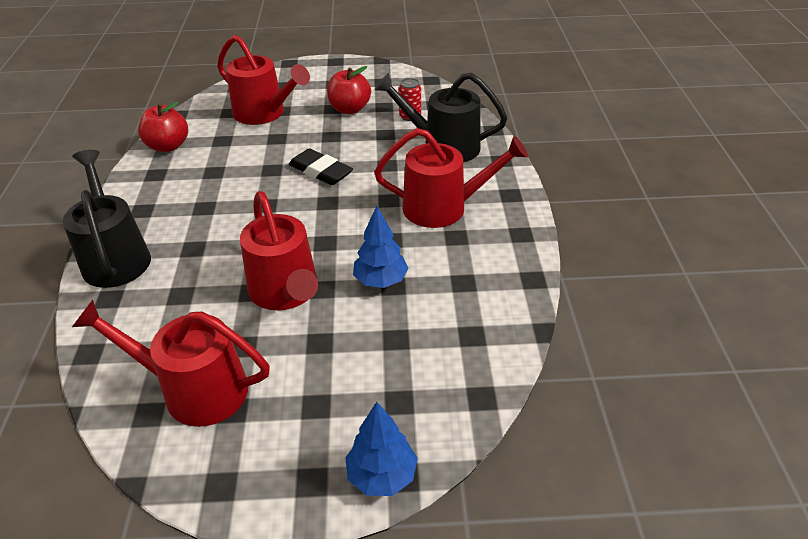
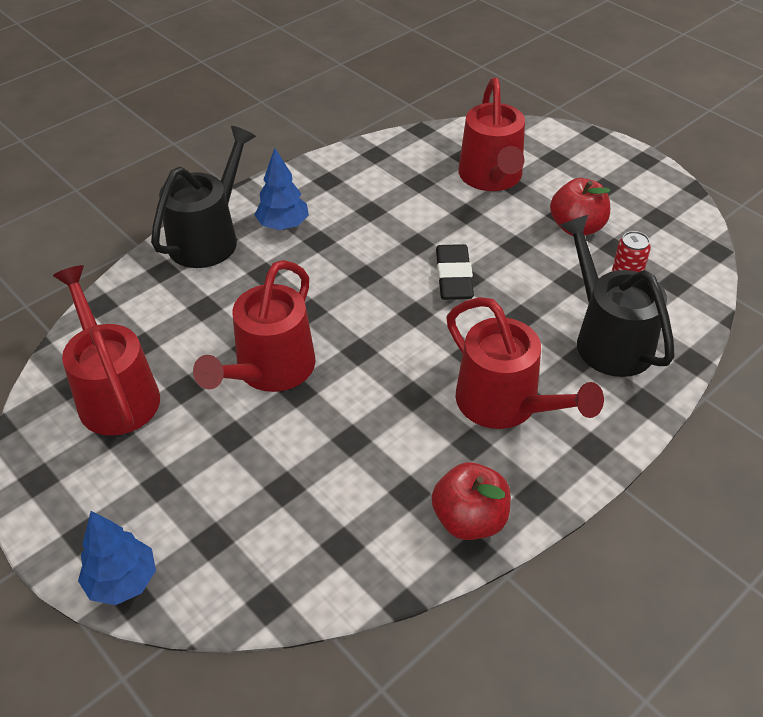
camera: 50 degrees right, 5 degrees up
red apple [138,102,188,152] -> red apple moved to [432,462,511,540]
blue tree [353,206,409,288] -> blue tree moved to [255,148,309,230]

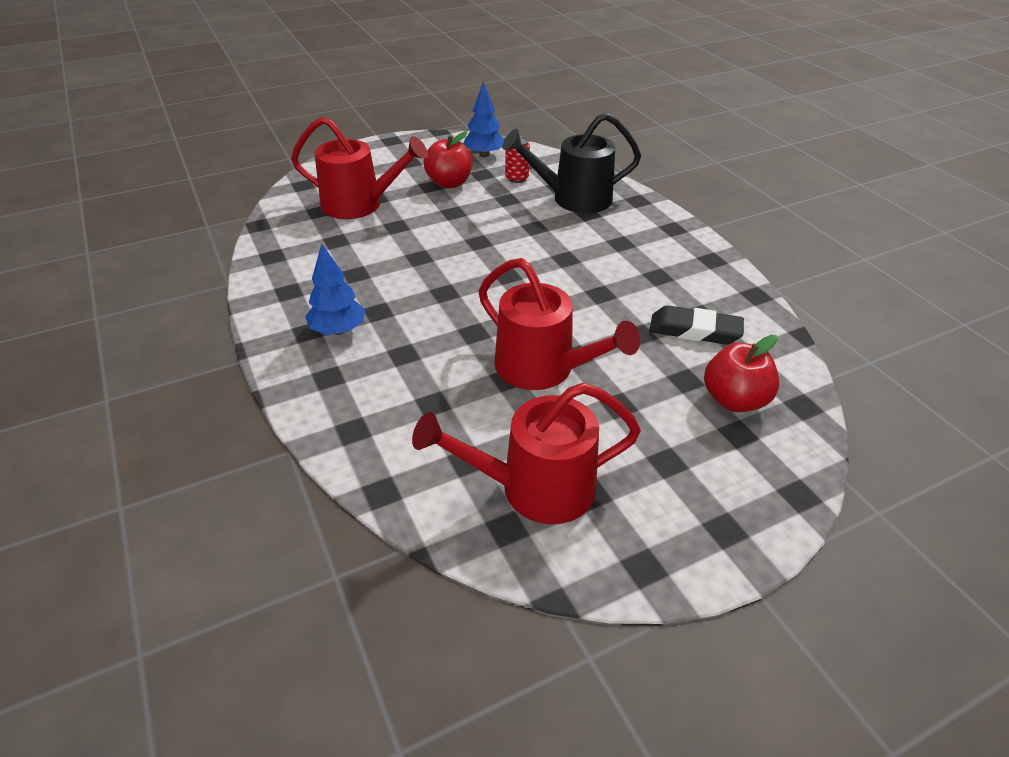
camera: 75 degrees left, 5 degrees down
blue tree [78,511,156,605] -> blue tree moved to [463,81,504,157]
black watering can [151,126,256,268] -> none
red apple [432,462,511,540] -> red apple moved to [704,335,779,412]
black eraser [436,244,474,300] -> black eraser moved to [650,305,744,345]
red watering can [446,297,604,429] -> none

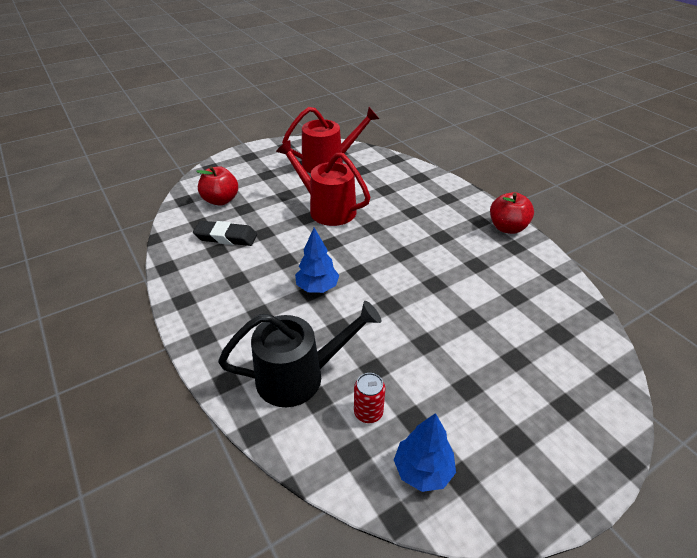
camera: 175 degrees right, 0 degrees up
red watering can [291,117,428,219] -> none
blue tree [305,243,365,335] -> blue tree moved to [295,228,339,293]
red apple [423,131,472,188] -> red apple moved to [490,192,534,234]

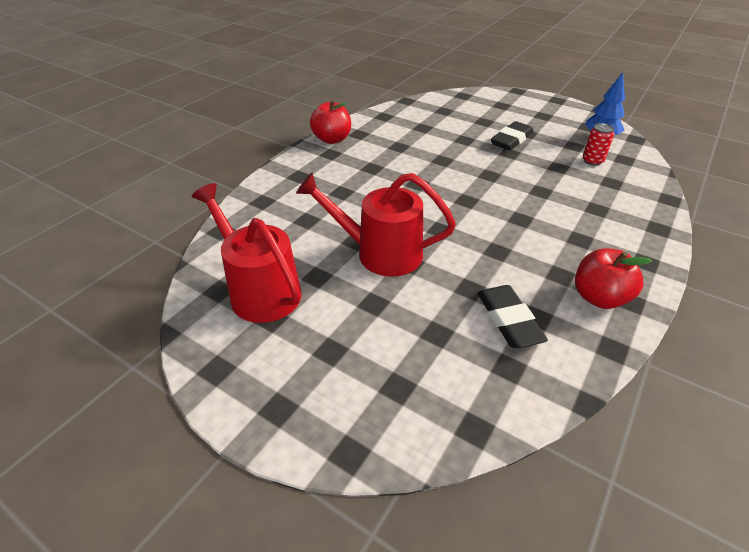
camera: 115 degrees left, 0 degrees up
red apple [196,166,238,206] -> red apple moved to [575,248,652,309]
black watering can [218,301,381,407] -> none
red watering can [276,140,370,226] -> red watering can turned 90 degrees clockwise [296,173,456,277]
blue tree [295,228,339,293] -> none
none -> black eraser [491,121,534,151]

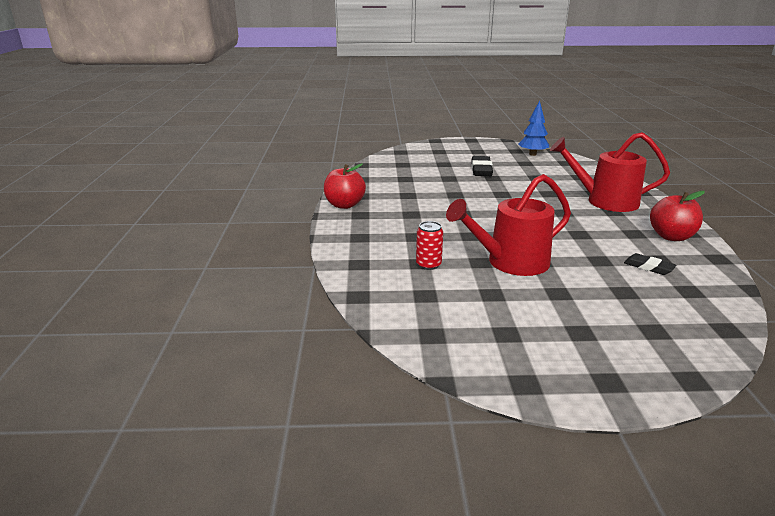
camera: 35 degrees left, 15 degrees down
red watering can [192,183,302,323] -> red watering can moved to [550,132,670,212]
black eraser [477,285,548,348] -> black eraser [624,253,676,275], size x0.61
red can [583,123,614,166] -> red can moved to [416,221,443,270]

